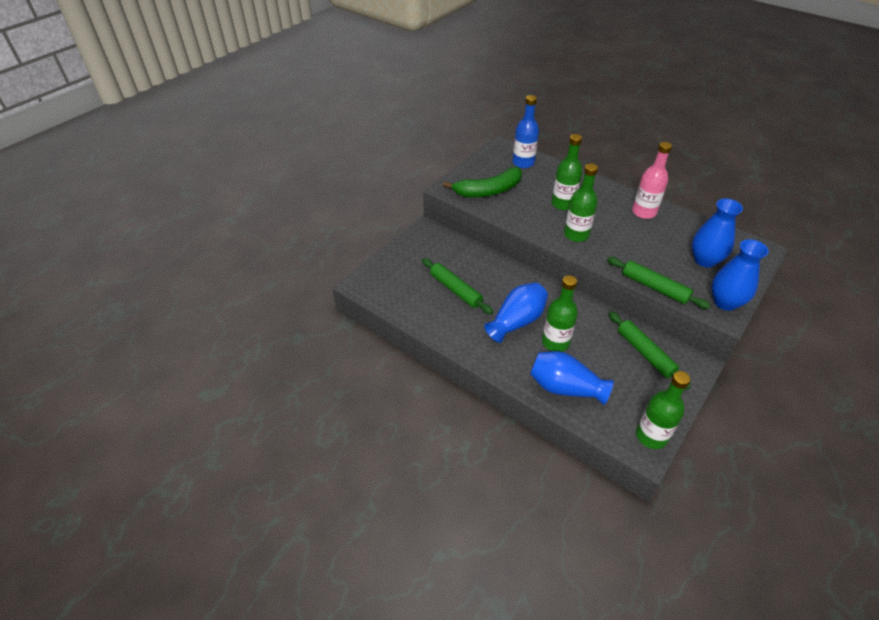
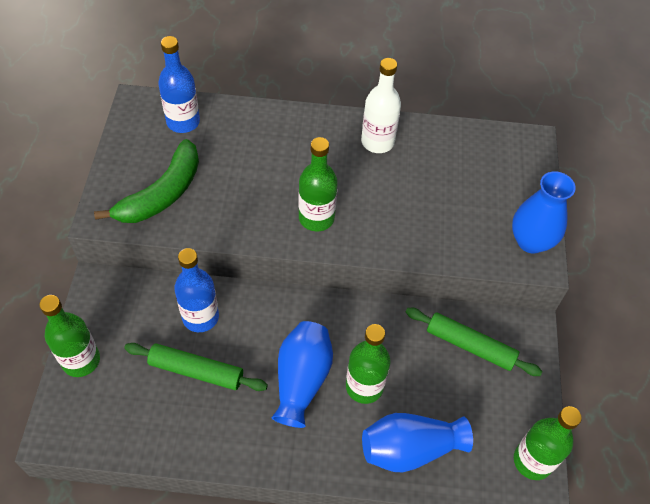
camera: 35 degrees left, 10 degrees up
green bottle [552,134,582,210] -> green bottle moved to [39,295,100,377]
green rolling pin [607,257,711,309] -> none
pink bottle [632,142,672,219] -> white bottle [361,58,401,153]
blue vase [692,199,743,268] -> none
none -> blue bottle [174,248,219,332]

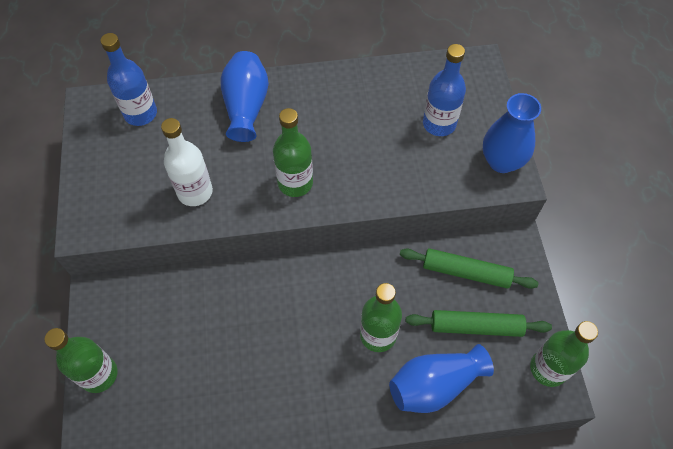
camera: 10 degrees left, 5 degrees up
green banana [94,139,199,223] -> none
green rolling pin [124,343,268,391] -> green rolling pin moved to [406,310,552,337]
blue bottle [174,248,219,332] -> blue bottle moved to [423,44,466,136]
blue vase [271,321,333,428] -> blue vase moved to [220,51,269,142]
white bottle [361,58,401,153] -> white bottle moved to [161,118,213,206]

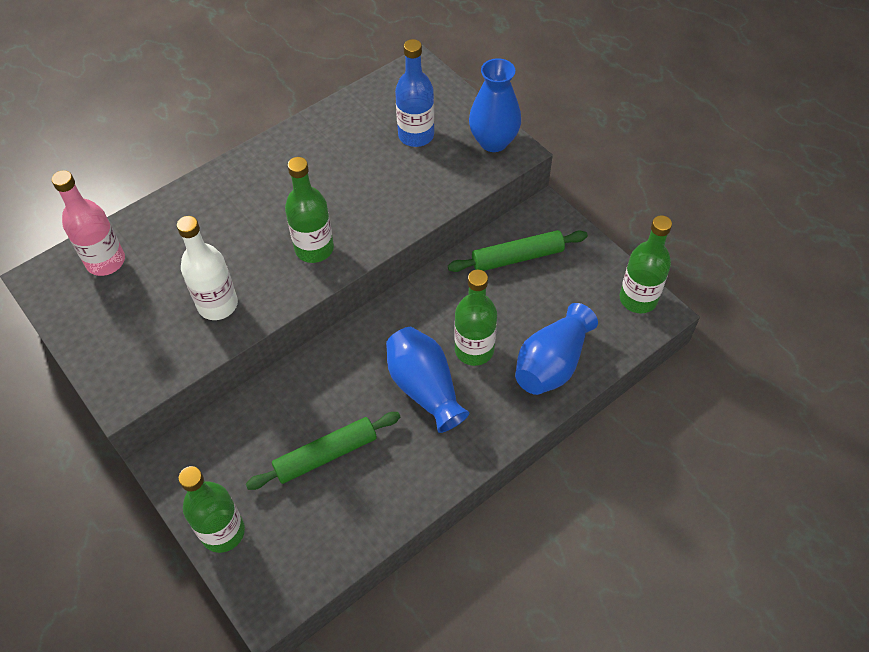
camera: 30 degrees left, 5 degrees down
blue bottle [100,33,157,126] -> pink bottle [52,170,125,276]
blue vase [220,51,269,142] -> blue vase moved to [386,327,469,433]
green rolling pin [406,310,552,337] -> green rolling pin moved to [246,412,400,490]

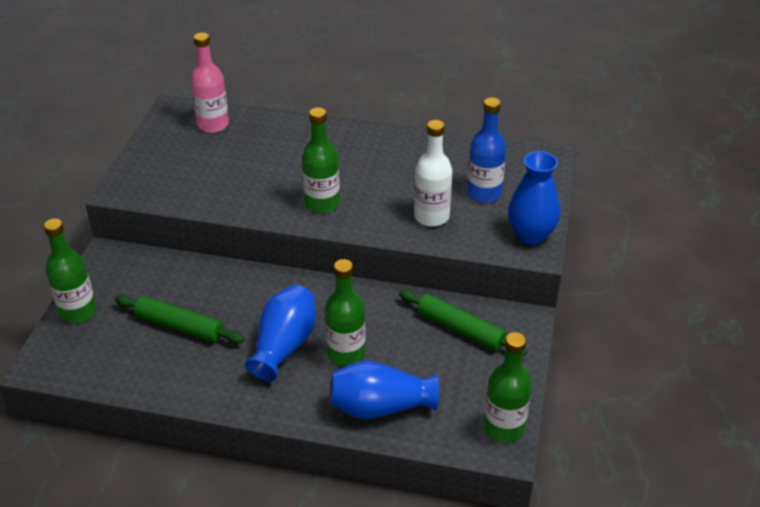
camera: 50 degrees right, 15 degrees down
white bottle [177,216,238,320] -> white bottle moved to [414,120,452,227]

